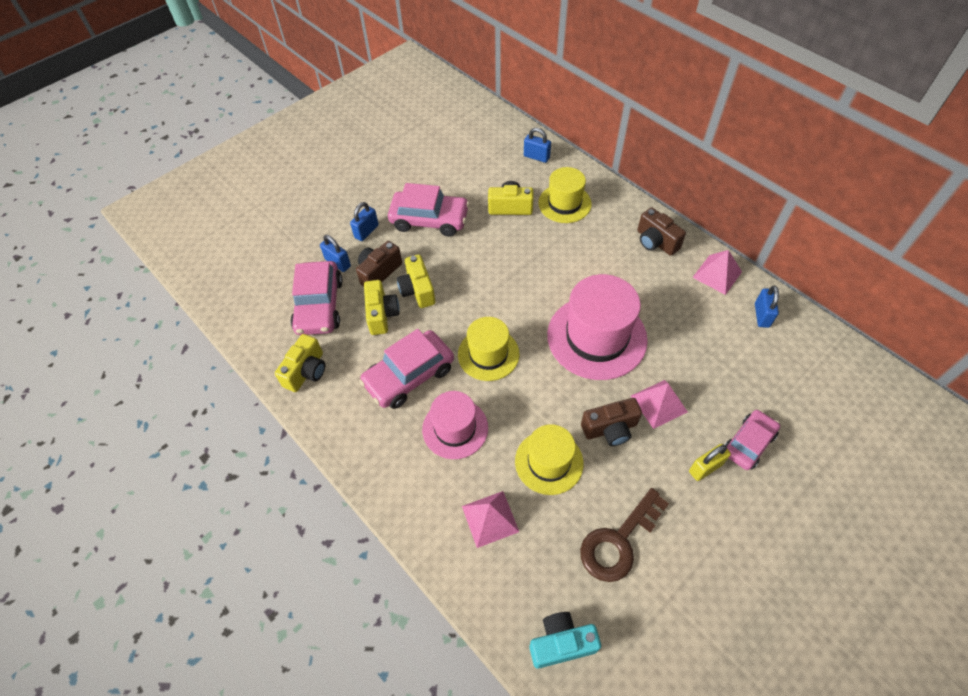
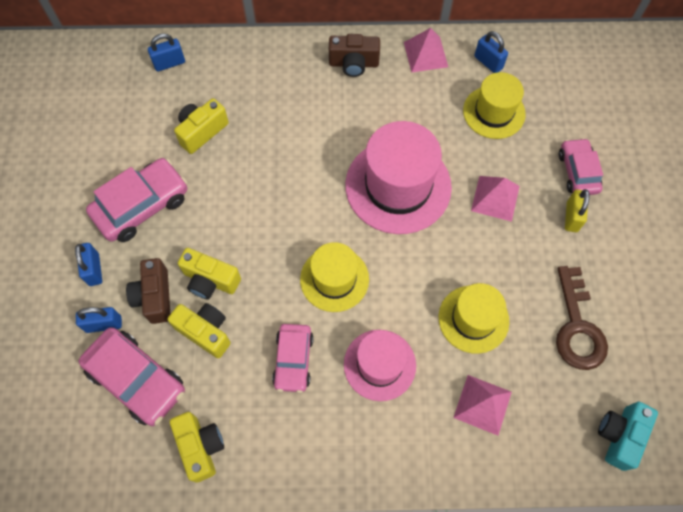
camera: 50 degrees left, 10 degrees up
pink car [359,329,454,409] -> pink car [272,324,314,393], size x0.65
yellow hat [538,167,592,223] -> yellow hat moved to [463,72,526,139]
brown camera [581,398,642,446] -> none

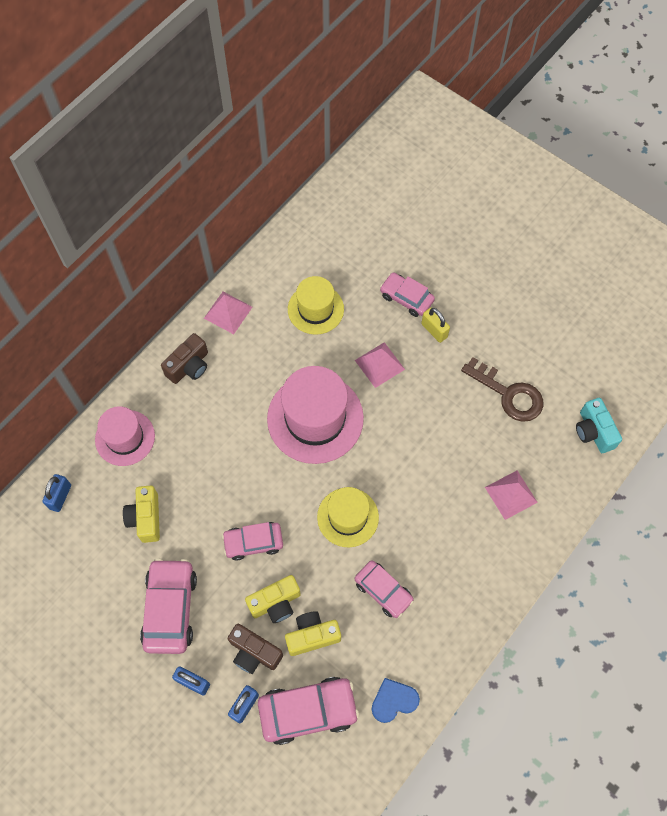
camera: 50 degrees left, 0 degrees up
yellow camera [170,412,224,483] -> blue heart [372,678,420,723]
pink hat [344,330,416,401] -> pink hat moved to [95,407,155,466]
yellow hat [439,283,509,354] -> none
blue padlock [474,31,508,73] -> none
none -> pink car [222,522,283,561]

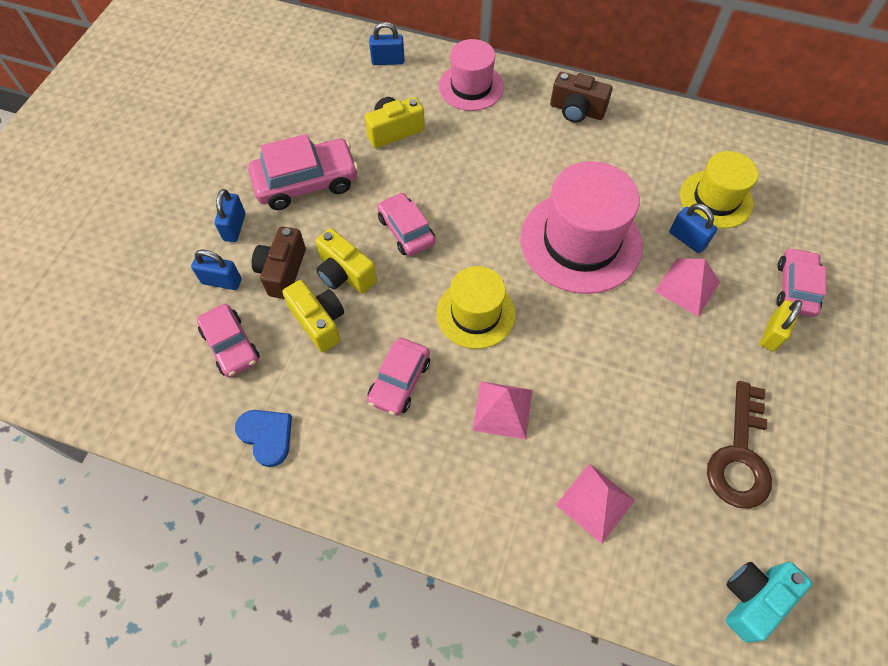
camera: 70 degrees right, 5 degrees down
pink pyramid [204,292,252,334] -> pink pyramid moved to [473,381,532,439]
pink car [258,677,359,745] -> pink car [197,304,260,377], size x0.65
none -> blue padlock [670,203,717,253]

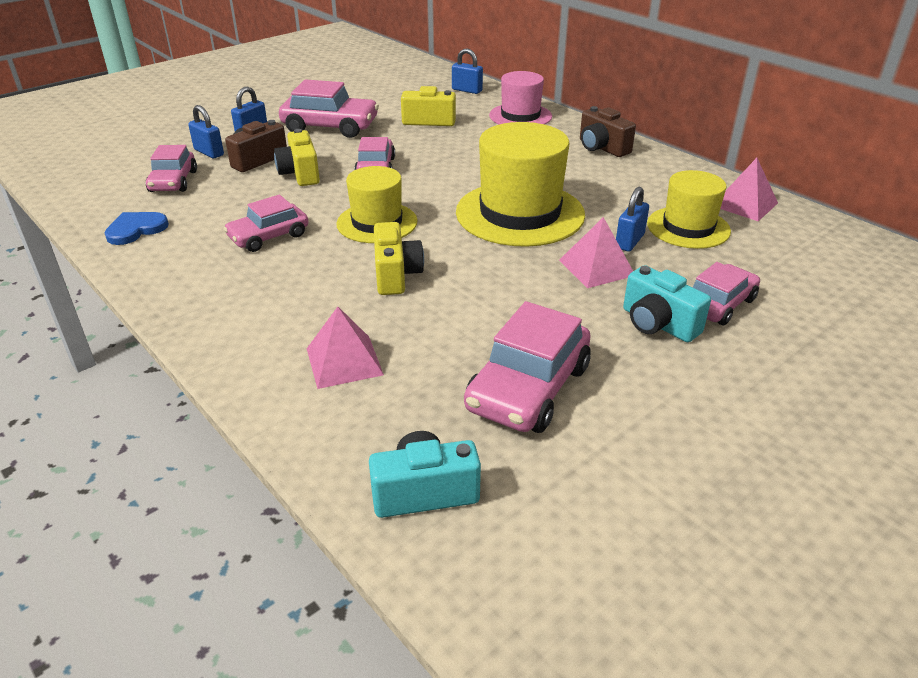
camera: 30 degrees right, 25 degrees down
blue heart [235,410,292,467] -> blue heart turned 120 degrees counterclockwise [105,212,169,245]
yellow camera [282,280,344,352] -> yellow camera moved to [374,222,424,295]
pink pyramid [473,381,532,439] -> pink pyramid moved to [720,158,778,221]
pink hat [520,161,643,294] -> yellow hat [456,122,585,247]
blue padlock [670,203,717,253] -> blue padlock turned 45 degrees clockwise [616,187,649,252]
brown key [707,381,772,509] -> pink car [464,301,591,433]
yellow padlock [760,300,802,351] -> turquoise camera [623,265,711,342]

